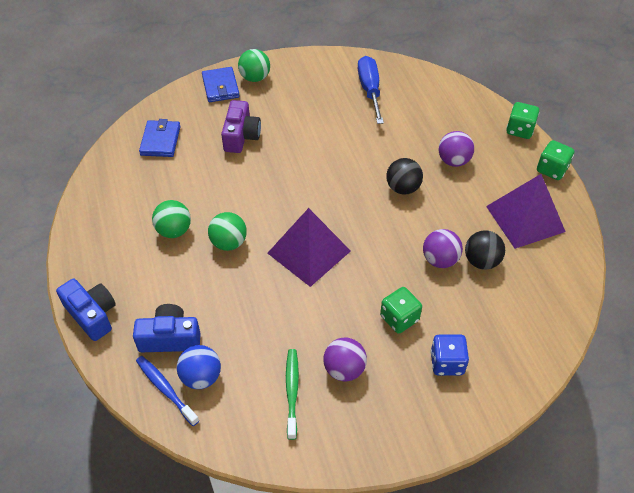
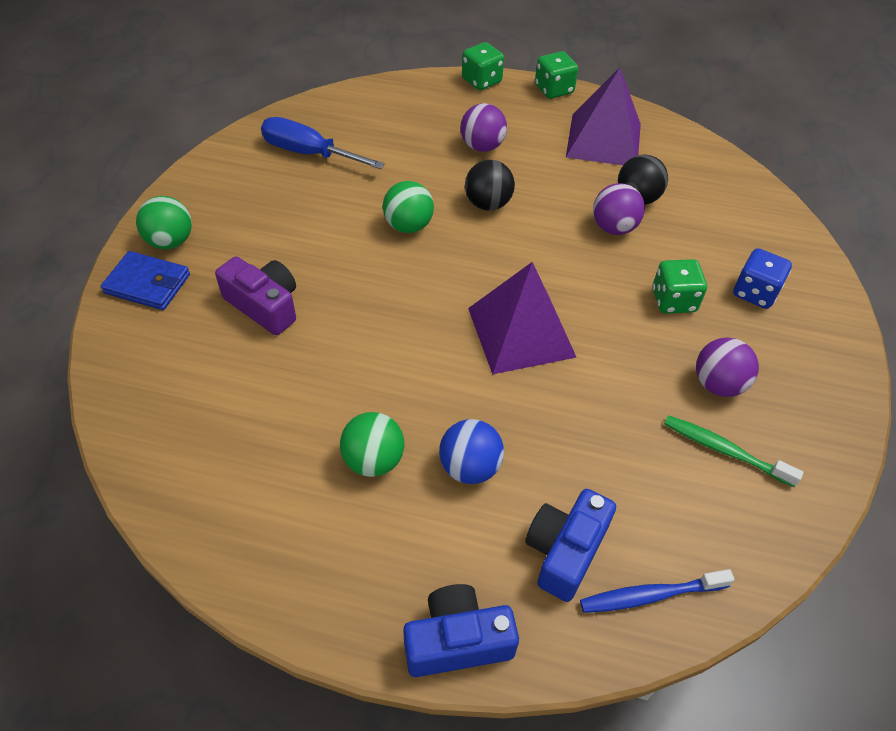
camera: 60 degrees left, 0 degrees up
blue wallet [139,119,181,157] -> none
blue ball [177,345,221,389] -> blue ball moved to [439,419,504,484]
green ball [208,212,247,251] -> green ball moved to [383,181,434,233]

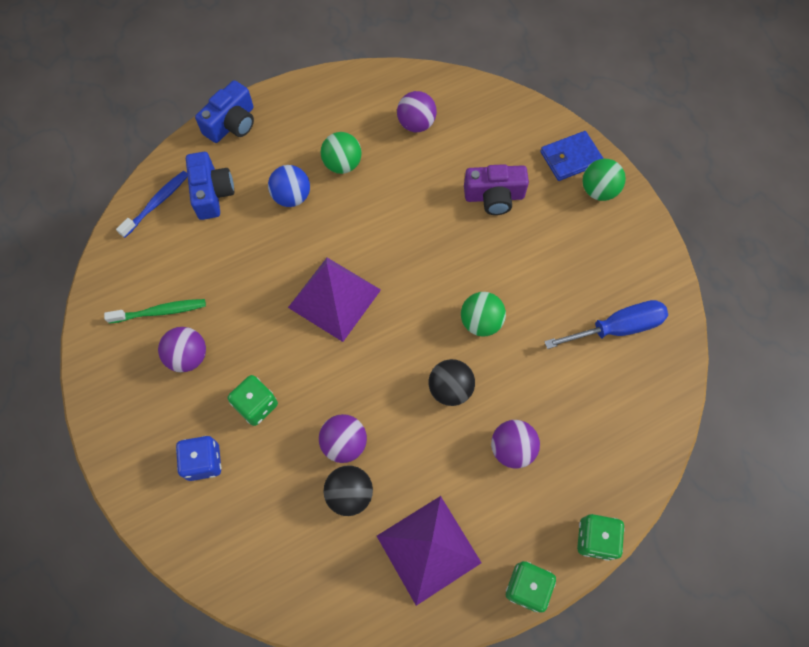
camera: 140 degrees right, 15 degrees up
none -> purple ball [397,91,437,132]

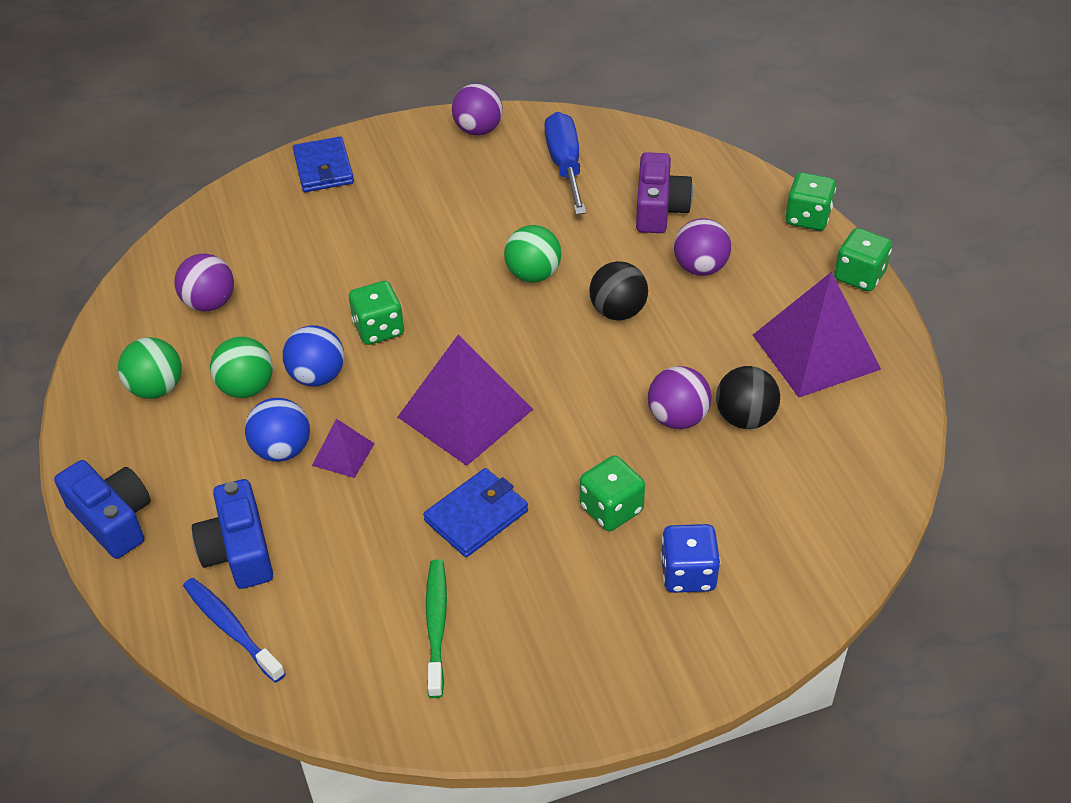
camera: 80 degrees left, 20 degrees down
purple ball [158,327,206,372] -> purple ball moved to [452,83,503,136]
blue camera [186,152,234,220] -> blue camera turned 105 degrees counterclockwise [192,479,273,589]
purple camera [464,164,529,215] -> purple camera moved to [636,152,693,233]
green ball [583,159,626,201] -> green ball moved to [118,337,182,399]
none -> blue ball [283,325,344,387]
none -> purple pyramid [312,419,375,478]
none -> green dice [349,281,404,345]
none -> blue wallet [423,468,528,557]

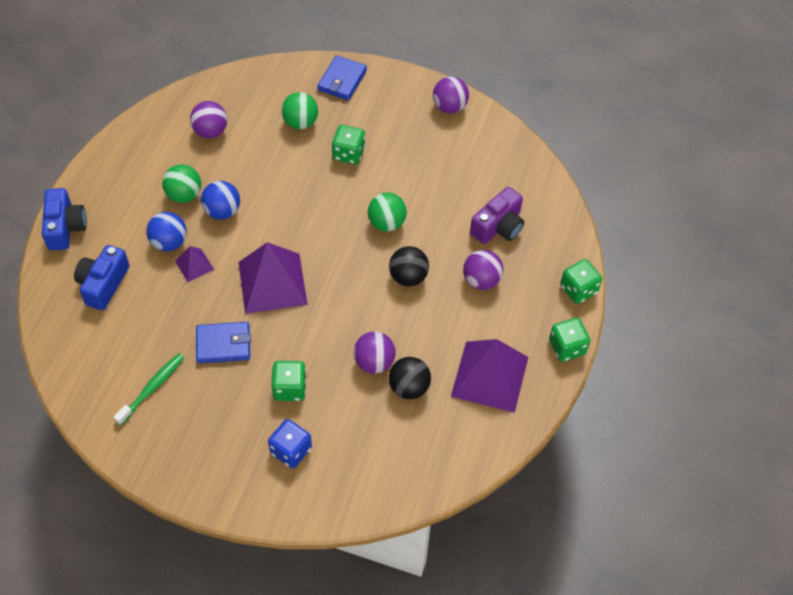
camera: 35 degrees right, 10 degrees up
green ball [118,337,182,399] -> green ball moved to [281,92,318,129]
blue toothbrush [183,578,286,683] -> none
green dice [349,281,404,345] -> green dice moved to [332,125,365,165]
blue screwdriver [544,112,586,215] -> none

